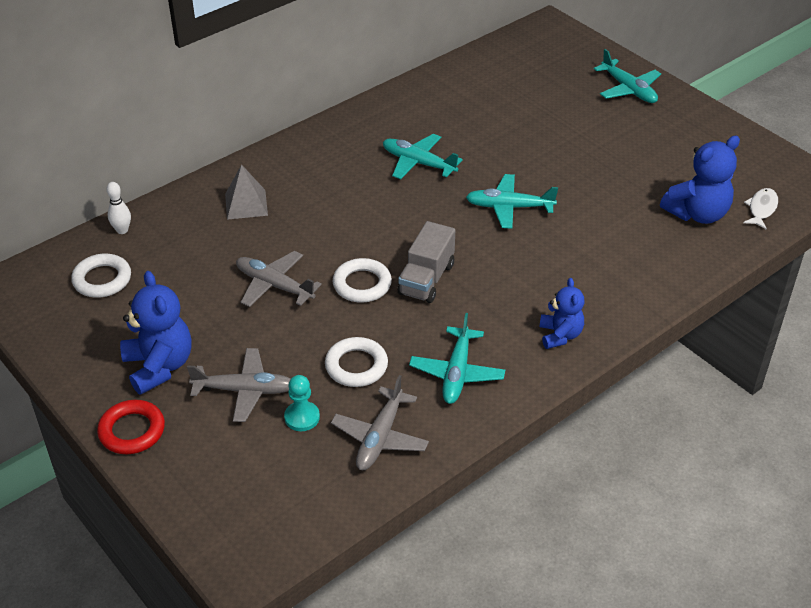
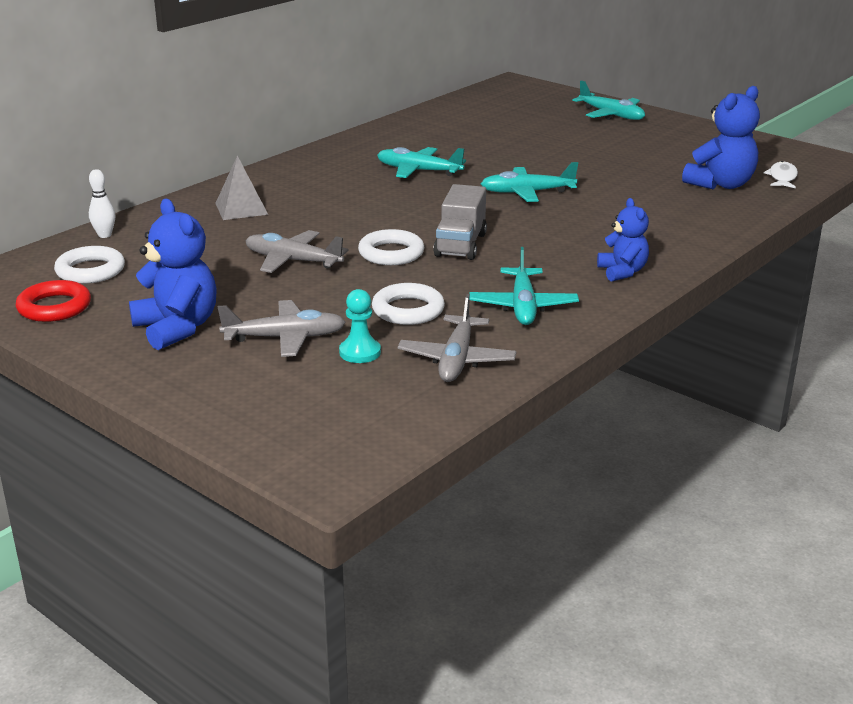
camera: 10 degrees left, 15 degrees down
red ring [97,400,165,454] -> red ring moved to [16,280,91,322]

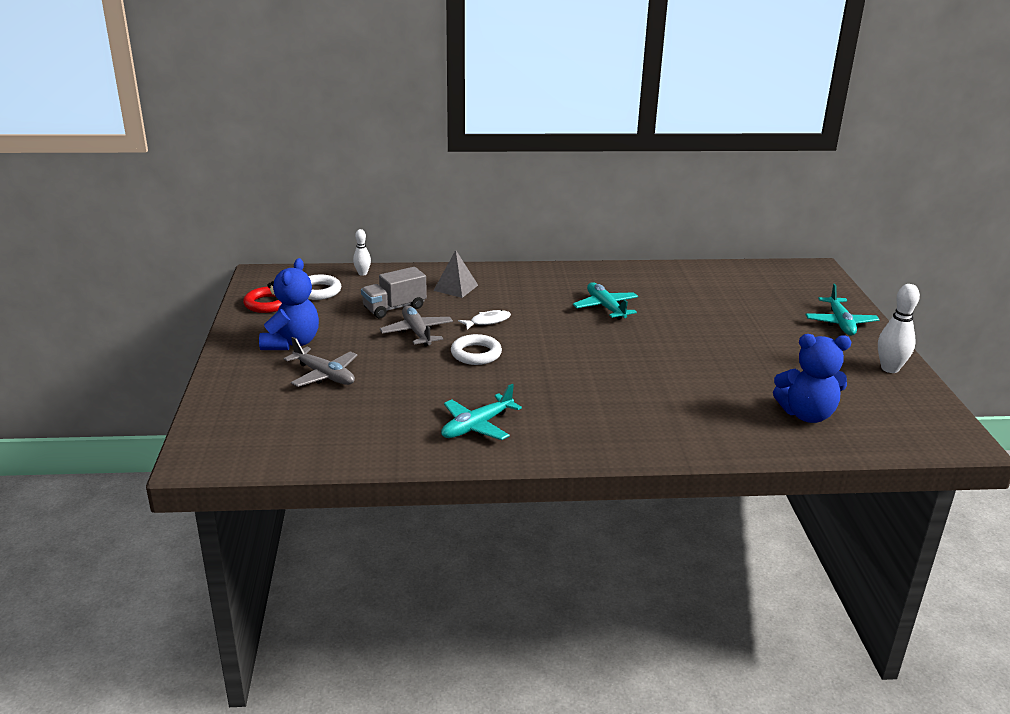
camera: 45 degrees right, 0 degrees up
turquoise pawn [339,289,381,363] -> none
white ring [372,283,445,325] -> none
grey plane [398,294,517,382] -> none
grey truck [433,184,487,260] -> grey truck moved to [361,267,427,318]
turquoise plane [481,162,578,202] -> none
blue teddy bear [597,198,649,282] -> none
white fish [764,161,798,188] -> white fish moved to [458,310,511,330]
none -> white bowling pin [878,284,920,373]

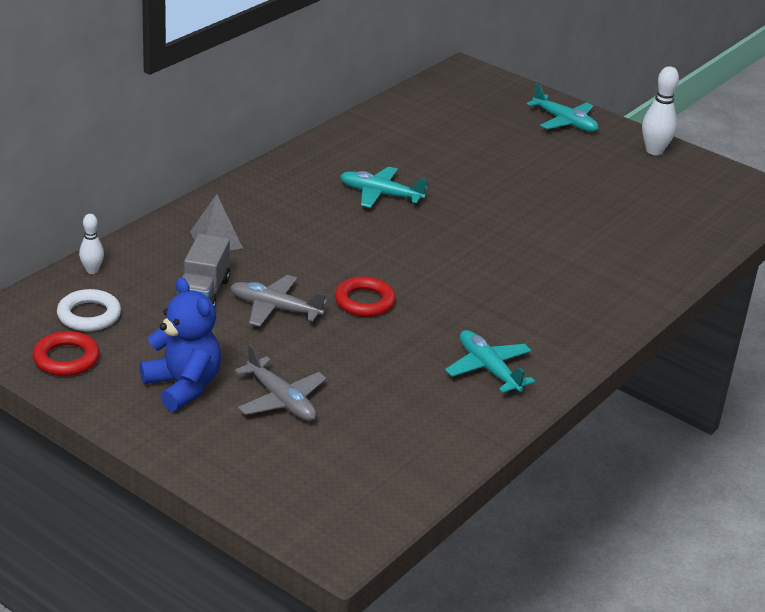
camera: 50 degrees left, 5 degrees up
grey plane [284,337,357,387] -> grey plane turned 60 degrees clockwise [235,344,327,421]
turquoise plane [441,384,522,440] -> turquoise plane turned 150 degrees clockwise [445,330,535,393]
white ring [451,334,502,365] -> red ring [335,276,396,317]
white fish [458,310,511,330] -> none
blue teddy bear [773,334,851,423] -> none

